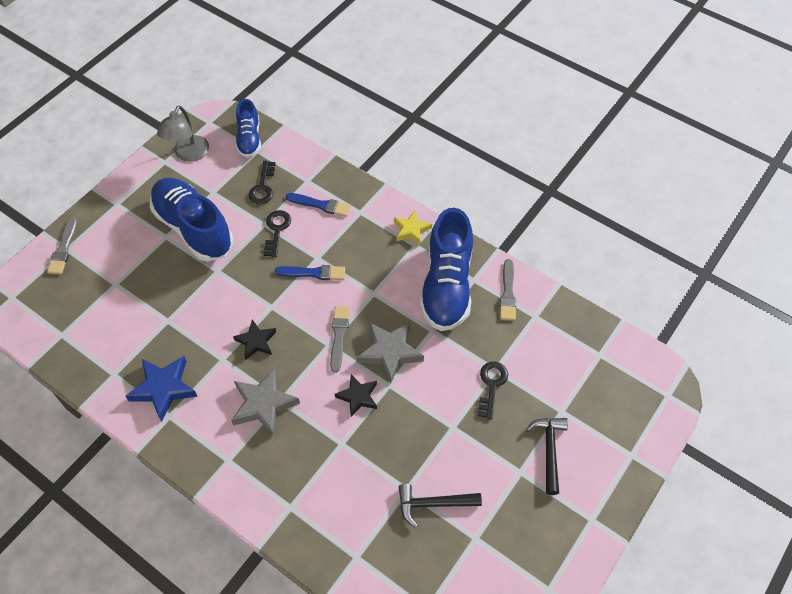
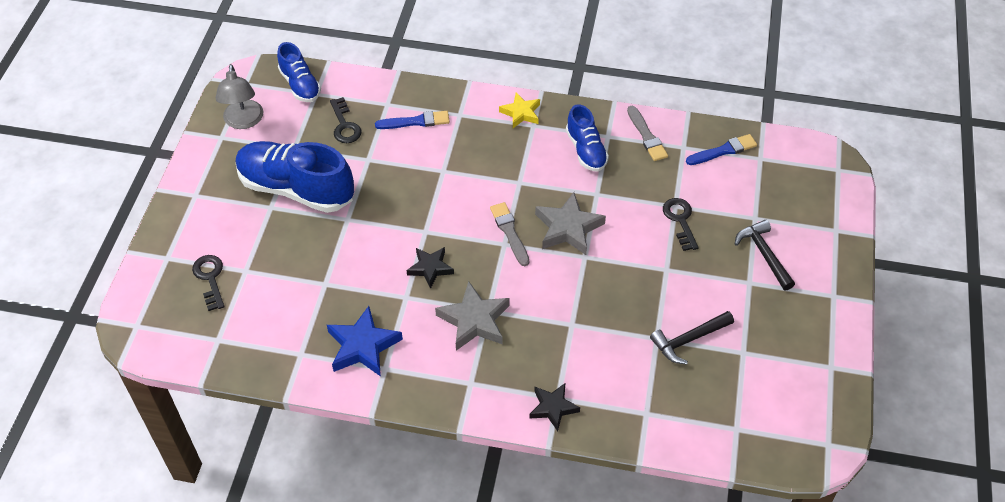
camera: 25 degrees left, 5 degrees down
grey brush [47,217,77,274] -> none
black key [263,210,291,257] -> black key moved to [192,255,224,311]
blue brush [275,265,345,280] -> blue brush moved to [686,134,757,165]
black star [335,374,377,417] -> black star moved to [529,383,580,431]
blue shoe [420,208,473,331] -> blue shoe [566,104,609,172], size x0.56

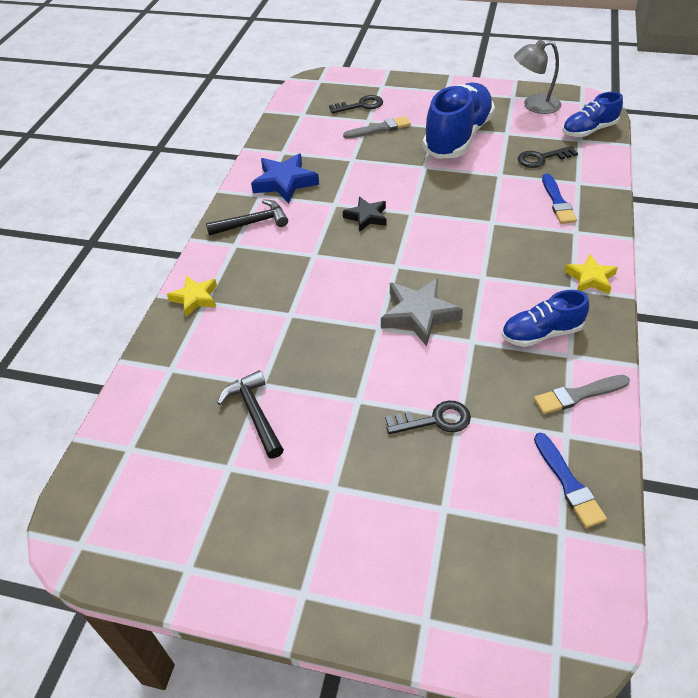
camera: 95 degrees right, 5 degrees down
grey star [435,281,510,351] -> none
grey brush [490,202,529,266] -> grey brush moved to [343,116,411,139]
black star [529,383,580,431] -> yellow star [167,275,217,317]
black hammer [735,220,795,290] -> black hammer moved to [206,199,288,236]

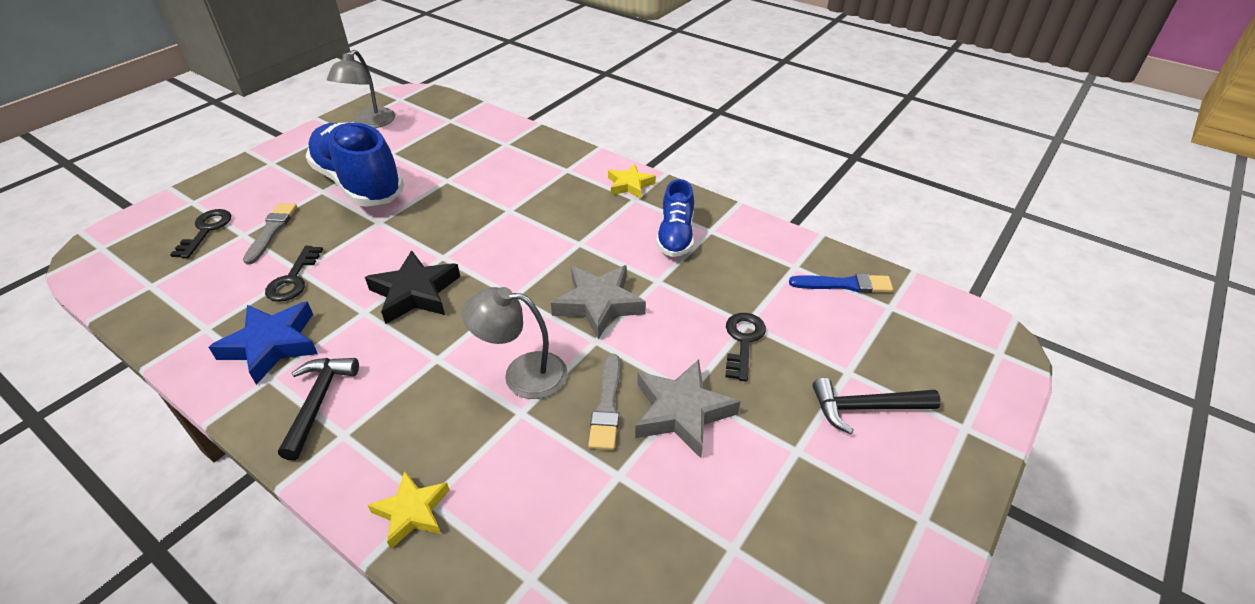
camera: 70 degrees left, 5 degrees down
black hammer [217,370,284,458] -> black hammer moved to [812,378,941,434]
black star [343,197,386,232] -> black star [365,250,460,324], size x1.55
black key [518,146,578,168] -> black key moved to [265,246,323,302]
grey brush [534,375,630,414] -> grey brush moved to [588,354,620,450]
blue brush [542,174,577,224] -> none
blue shoe [562,92,623,137] -> none
none -> grey lamp [462,287,568,399]
none -> grey star [635,360,741,458]

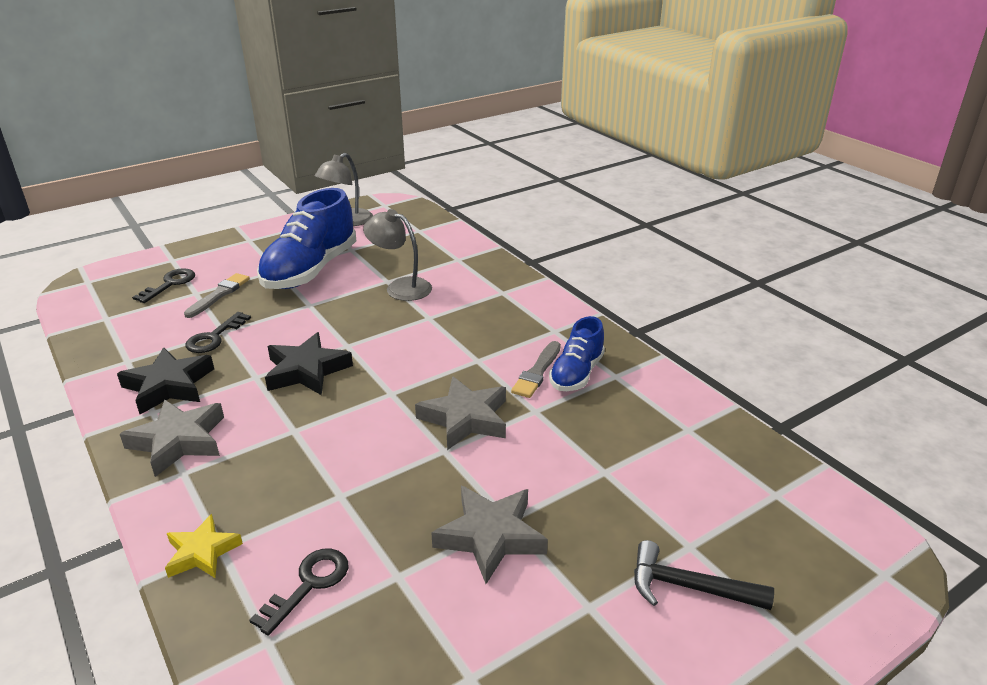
camera: 20 degrees right, 10 degrees down
blue star [209,301,318,385] -> black star [117,347,214,414]
black hammer [278,358,359,461] -> grey star [120,399,224,477]
blue shoe [305,122,404,207] -> blue shoe turned 135 degrees counterclockwise [257,188,357,289]
grey lamp [462,287,568,399] -> grey lamp moved to [363,209,432,301]
grey brush [588,354,620,450] -> grey brush moved to [511,341,561,398]
yellow star [608,164,656,199] -> none
black key [725,313,766,381] -> black key moved to [250,549,349,635]
blue brush [789,273,893,293] -> none

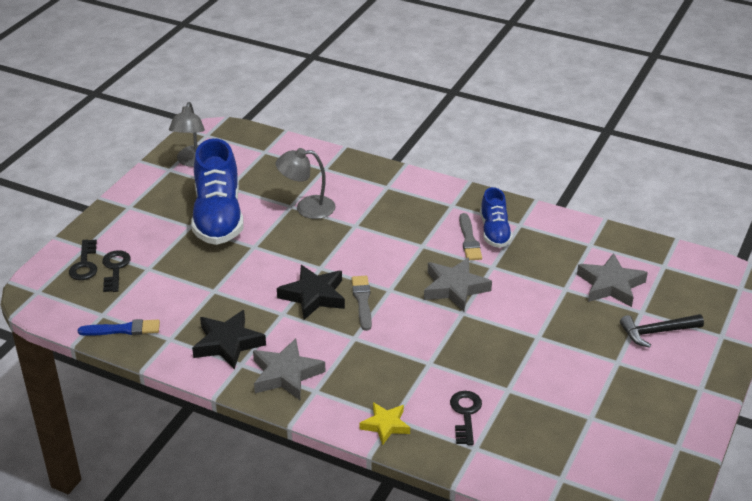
camera: 30 degrees left, 5 degrees up
grey brush [184,273,250,318] -> grey brush moved to [351,276,372,331]
black key [186,312,251,353] -> black key moved to [69,240,97,280]
grey star [431,486,548,584] -> grey star moved to [577,253,648,307]
none -> blue brush [78,319,160,336]

